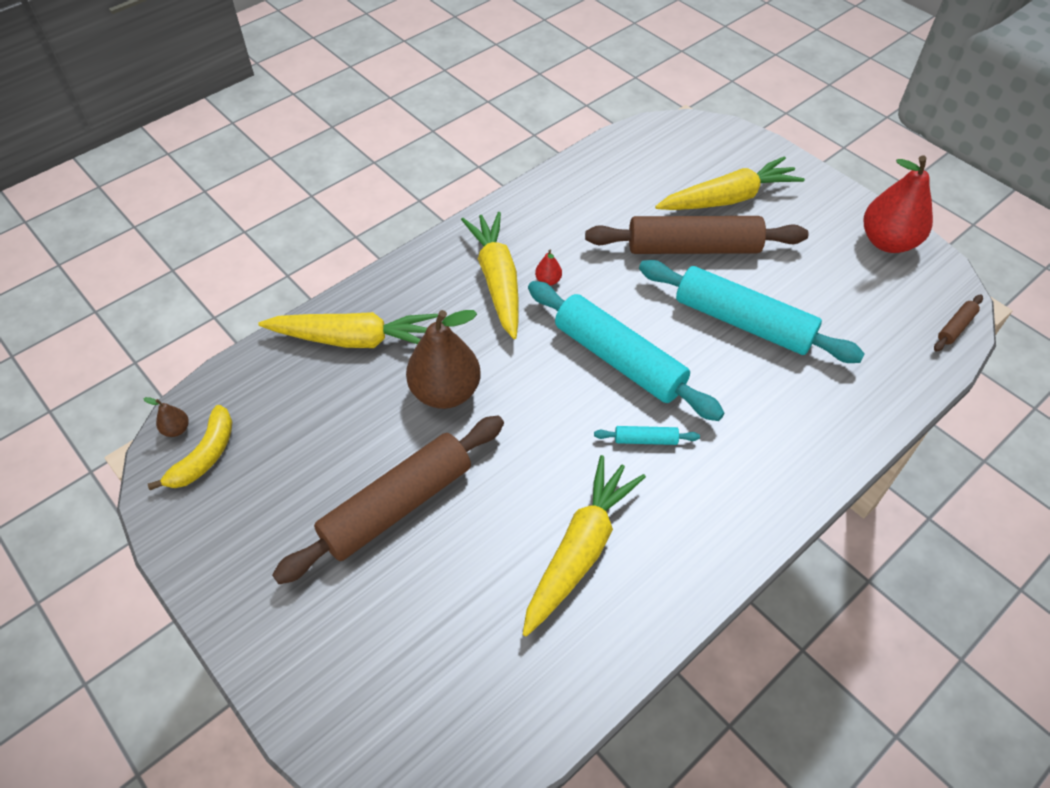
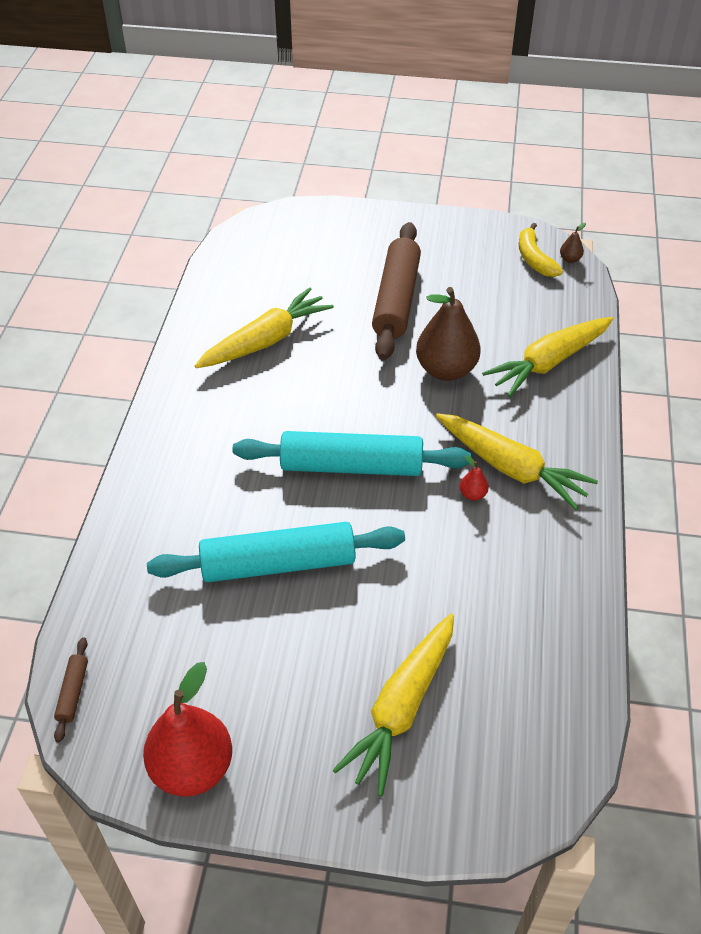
camera: 140 degrees right, 5 degrees down
yellow carrot [523,455,646,637] -> yellow carrot turned 120 degrees counterclockwise [195,287,334,368]
brown rolling pin [585,216,809,254] -> none
turquoise rolling pin [594,426,700,445] -> none

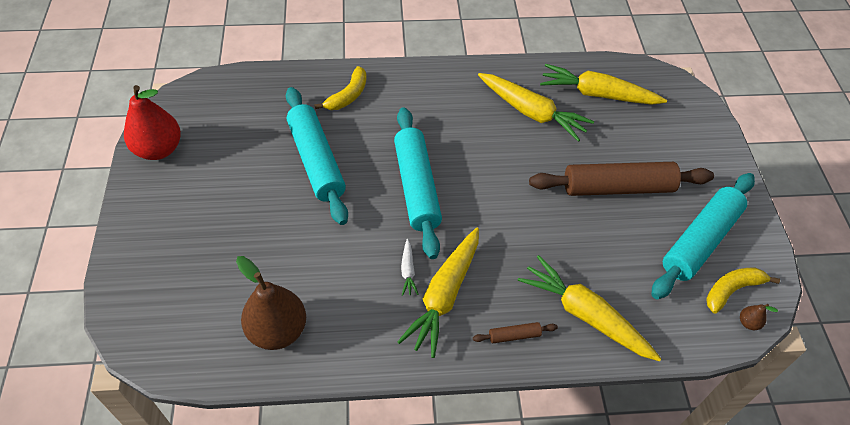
camera: 75 degrees right, 5 degrees up
brown rolling pin [54,637,88,743] -> brown rolling pin moved to [473,322,558,343]
yellow carrot [333,613,454,796] -> yellow carrot moved to [540,64,667,105]
brown pear [416,287,481,381] -> brown pear moved to [236,256,306,350]
red pear [460,455,489,500] -> white carrot [401,239,419,296]
none -> yellow banana [314,66,367,110]
none -> turquoise rolling pin [651,173,755,300]

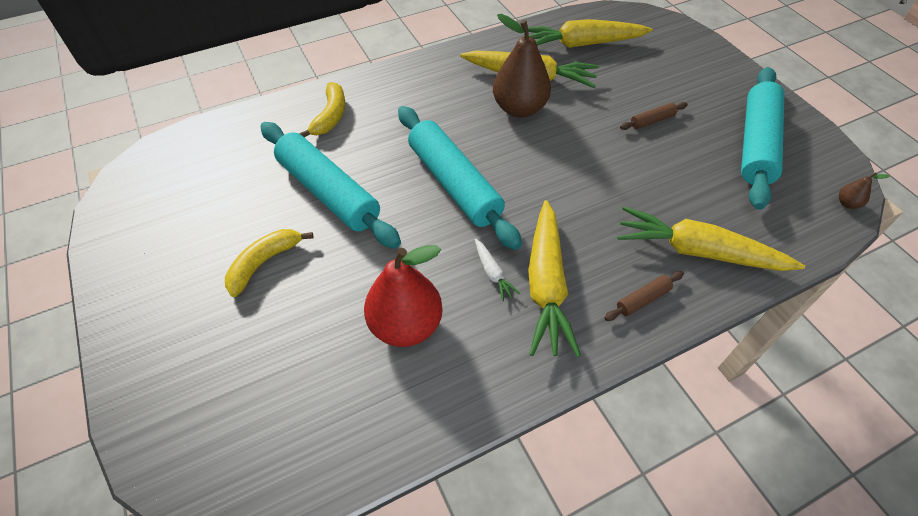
camera: 20 degrees left, 0 degrees up
red pear [124,85,181,160] -> red pear moved to [364,245,443,347]
brown pear [236,256,306,350] -> brown pear moved to [493,14,551,118]
brown rolling pin [529,162,714,196] -> brown rolling pin [620,102,688,130], size x0.41
yellow banana [706,268,780,313] -> yellow banana moved to [225,229,313,297]

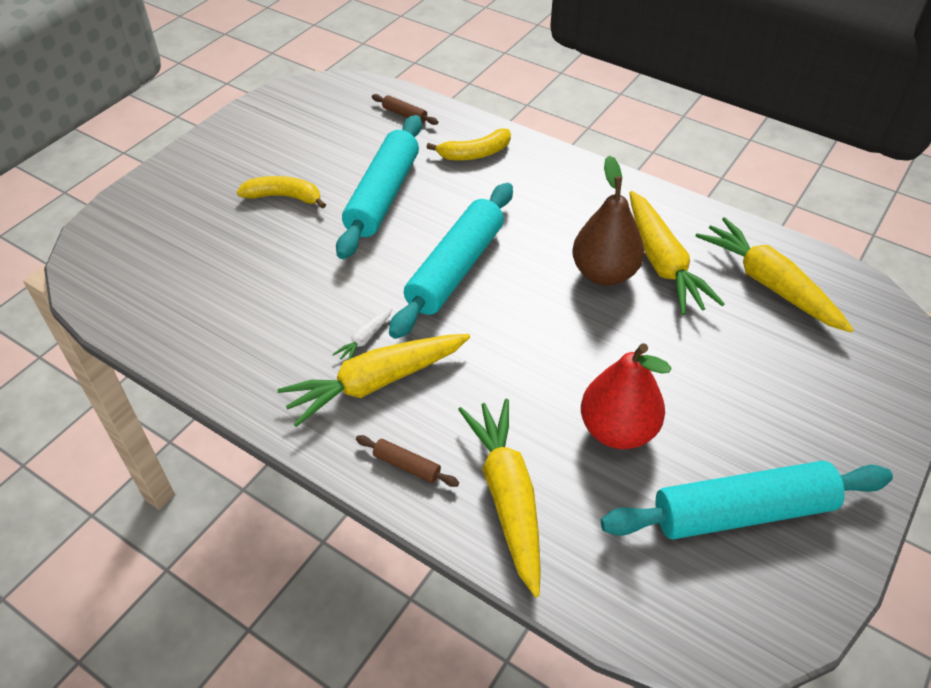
camera: 60 degrees right, 5 degrees down
red pear [364,245,443,347] -> red pear moved to [581,343,671,449]
brown rolling pin [620,102,688,130] -> brown rolling pin moved to [372,94,438,125]
brown pear [839,172,889,209] -> none

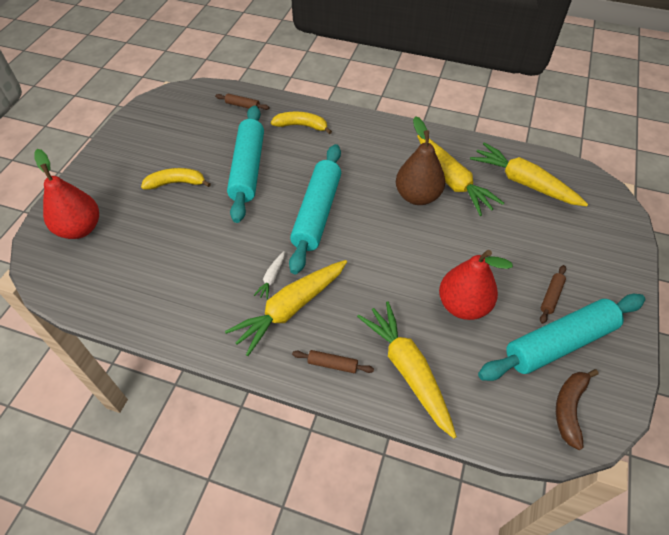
camera: 15 degrees left, 5 degrees up
yellow banana [426,128,511,160] -> yellow banana turned 135 degrees counterclockwise [271,111,332,134]
none -> red pear [34,149,99,239]
none -> brown rolling pin [540,265,566,324]
none -> brown banana [556,369,598,450]

